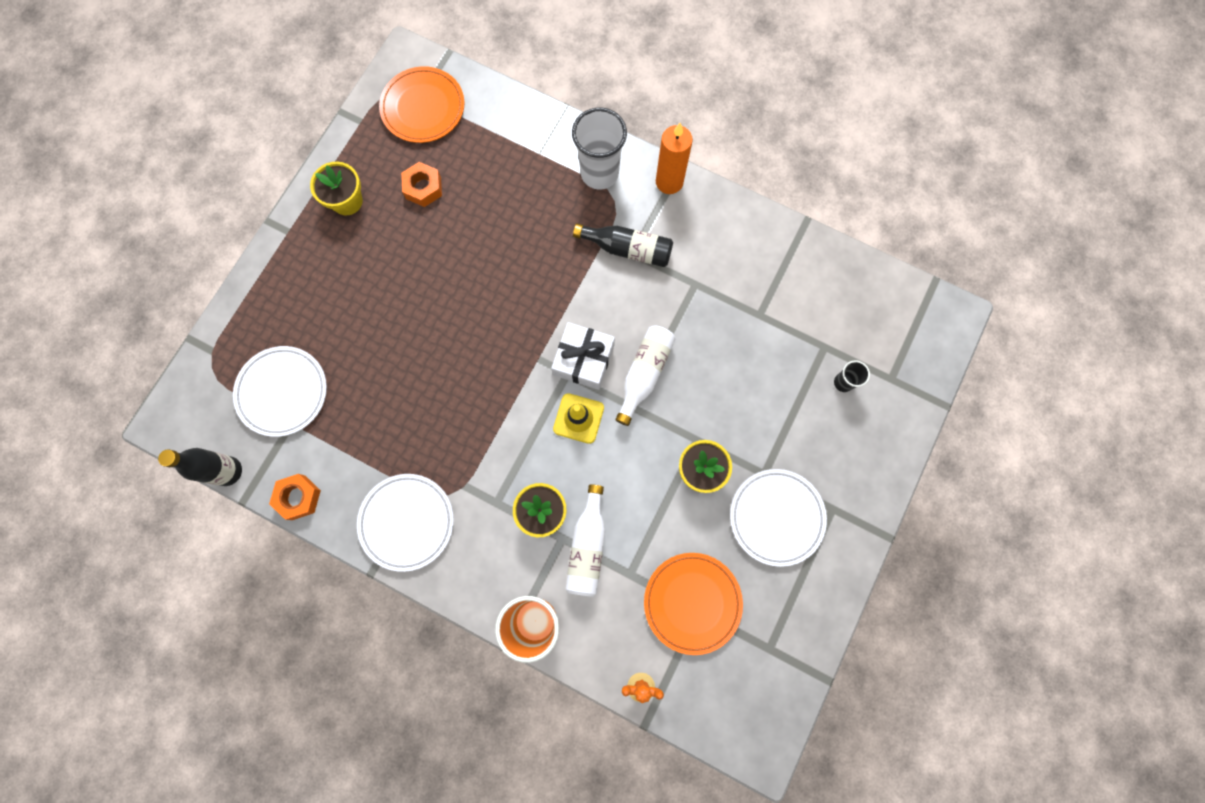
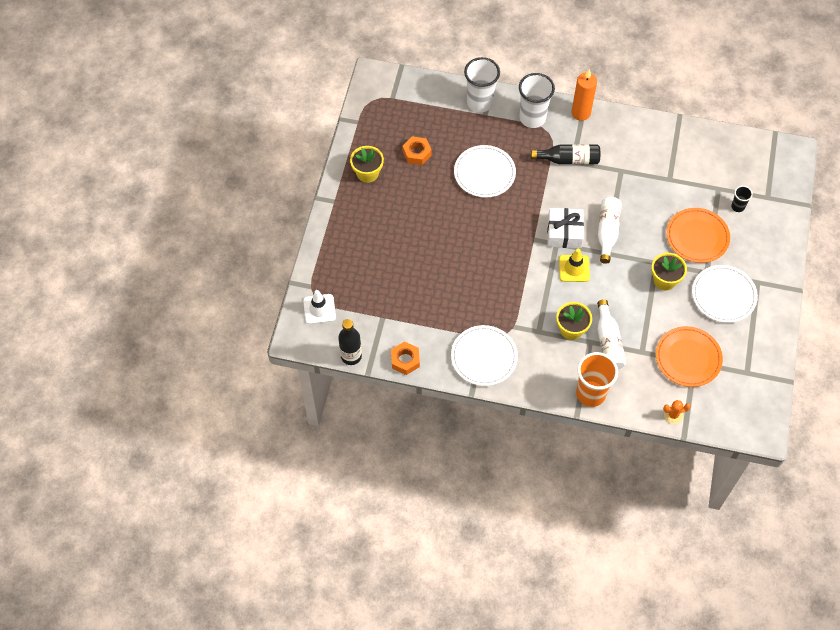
camera: 15 degrees left, 15 degrees down
white plate [233,346,327,437] -> white plate moved to [454,145,516,198]
orange plate [379,66,465,143] -> orange plate moved to [666,208,730,263]
none -> white traffic cone [303,290,336,324]
none -> white cup [464,57,500,112]

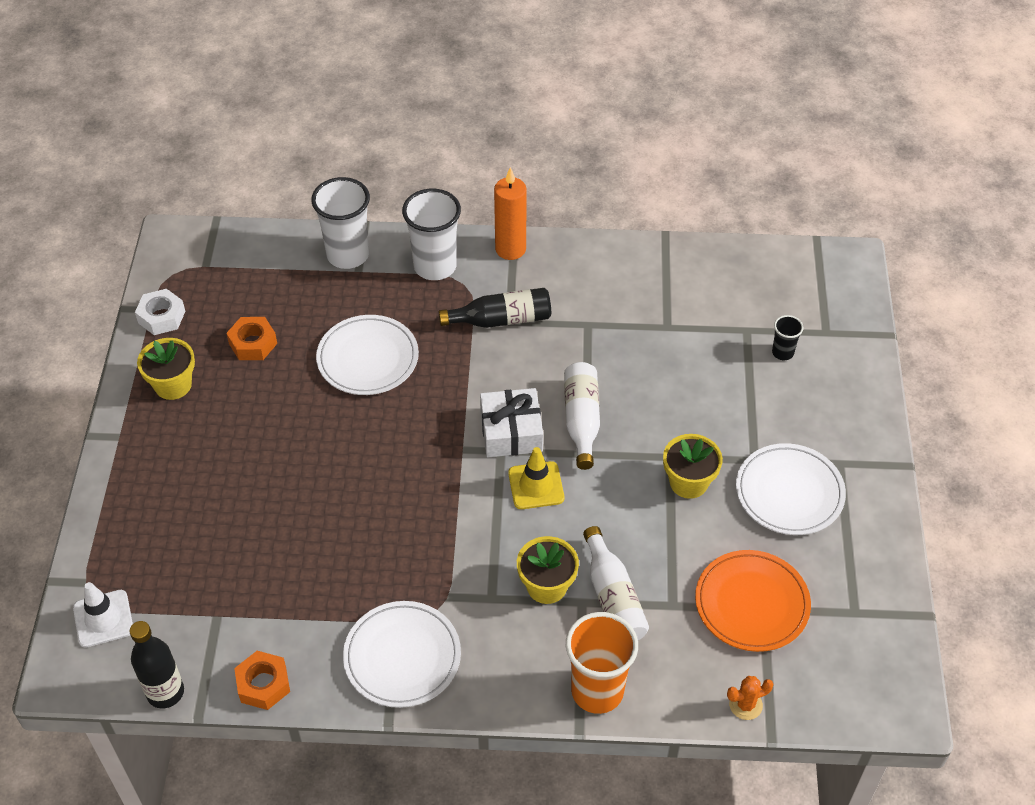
camera: 10 degrees left, 10 degrees down
orange plate [666,208,730,263] -> none
none -> white nut [135,289,185,335]

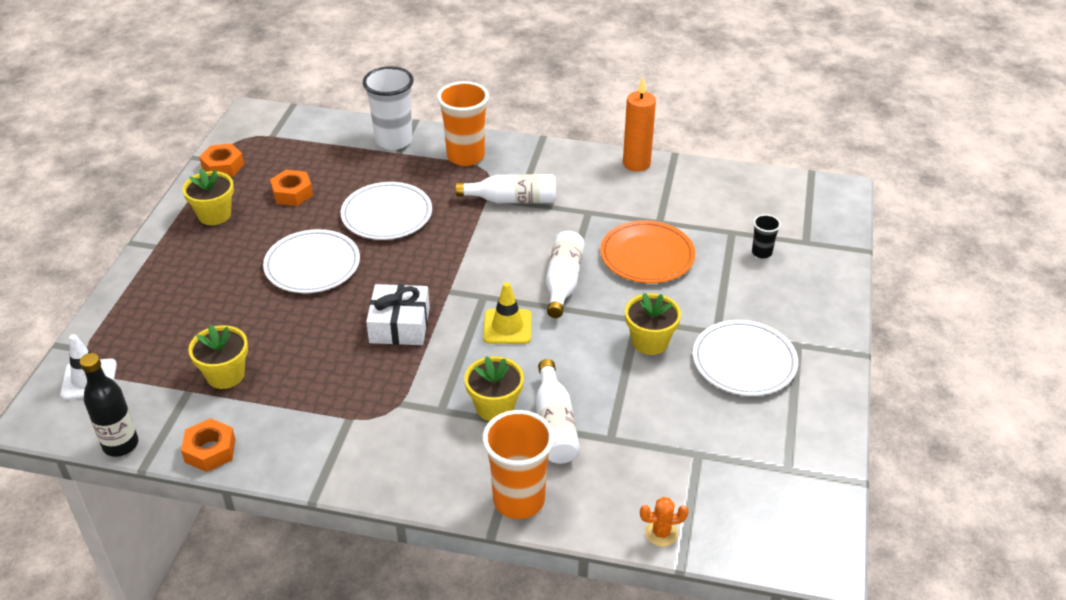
camera: 10 degrees right, 10 degrees down
white nut [135,289,185,335] -> orange nut [199,144,244,177]
white plate [343,601,461,708] -> white plate moved to [263,229,360,293]
white cup [402,189,461,280] -> orange cup [437,81,489,166]
black bottle [439,288,551,328] -> white bottle [456,174,556,204]
white gift [480,388,543,457] -> white gift moved to [366,284,430,345]
orange candle [494,167,527,260] -> orange candle moved to [623,77,656,171]
orange plate [695,550,811,652] -> orange plate moved to [600,220,695,283]
none -> yellow flower pot [188,325,248,389]

